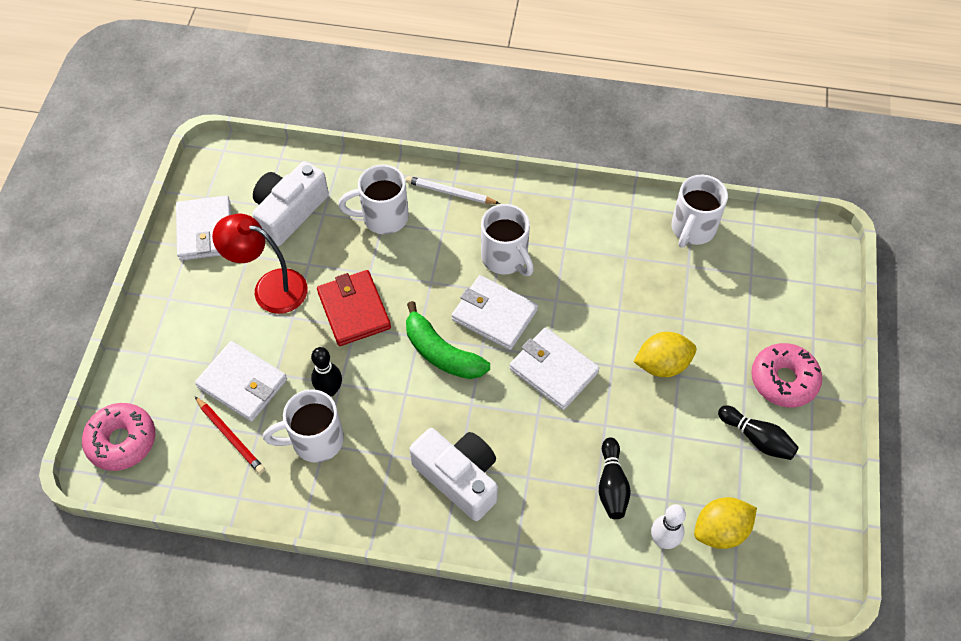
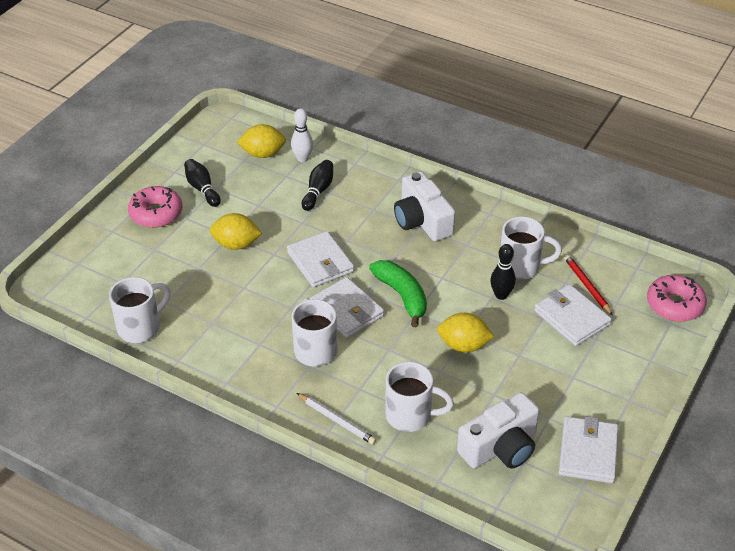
camera: 160 degrees left, 15 degrees down
red lamp [212,214,308,314] -> none
red wallet [317,270,391,346] -> yellow lemon [437,313,495,353]

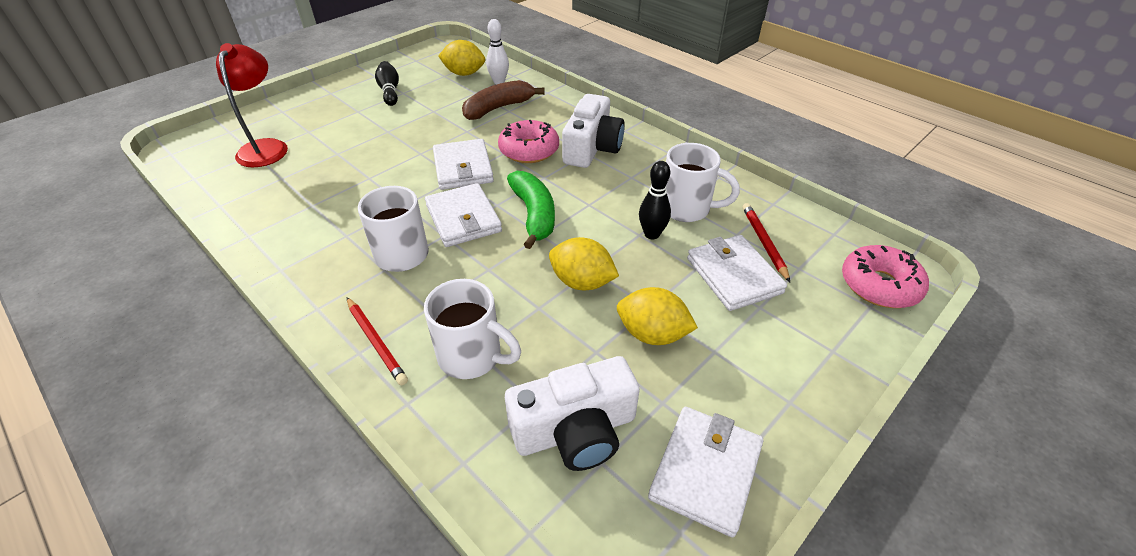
camera: 15 degrees right, 0 degrees up
white mug [109,277,170,343] -> none
pink donut [128,186,182,228] -> pink donut moved to [498,120,559,163]
yellow lemon [210,213,262,250] -> yellow lemon moved to [617,287,698,345]
white pencil [297,393,377,445] -> red pencil [347,297,408,385]
black bowling pin [302,160,333,211] -> brown banana [462,80,545,120]
white camera [394,172,455,241] -> white camera turned 150 degrees counterclockwise [562,94,625,168]
none -> red lamp [216,43,288,167]

